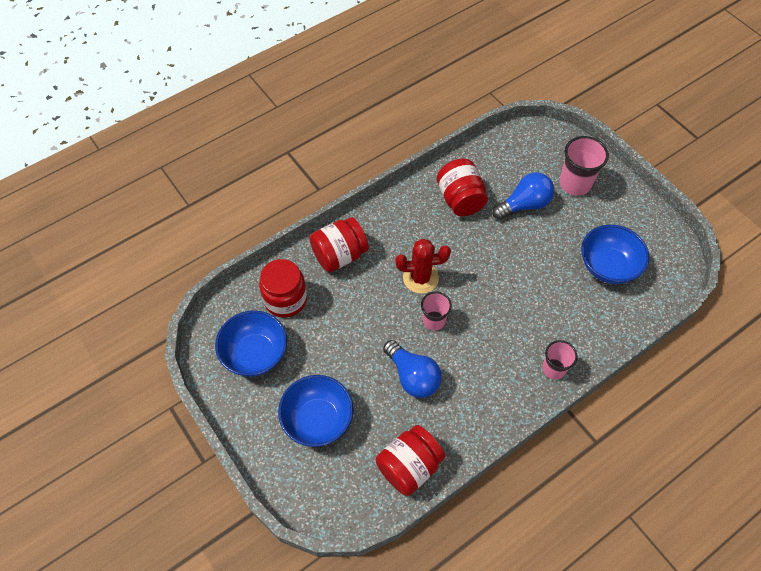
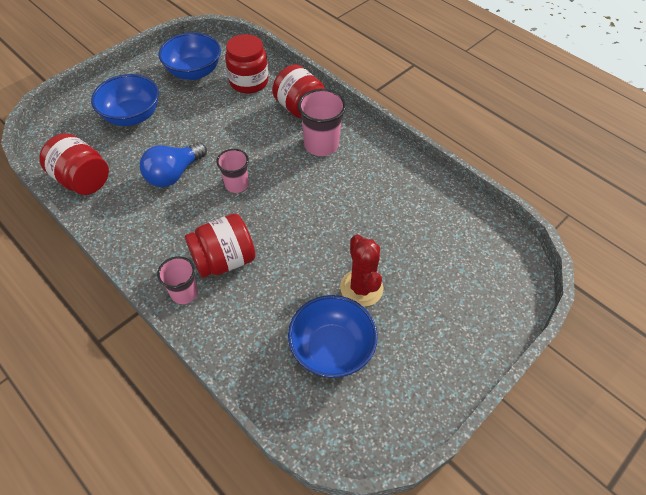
camera: 80 degrees right, 5 degrees down
red cactus [395,239,451,293] -> red cactus moved to [340,234,384,307]
red jar [437,159,488,216] -> red jar moved to [185,213,255,278]
blue light bulb [492,172,554,220] -> none
pink cup [559,136,609,196] -> pink cup moved to [298,89,346,156]

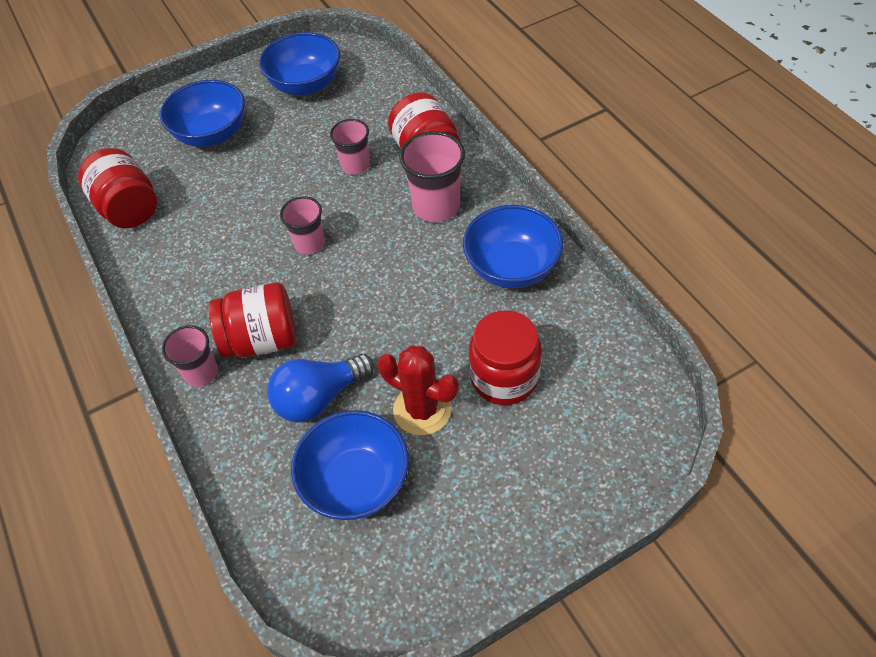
camera: 20 degrees right, 0 degrees up
blue light bulb [140,142,207,187] -> blue light bulb moved to [267,354,374,423]
red jar [225,34,268,93] -> red jar moved to [469,310,542,405]
red cactus [340,234,384,307] -> red cactus turned 60 degrees counterclockwise [378,346,459,435]
none -> pink cup [330,119,370,175]
none -> blue bowl [463,205,563,288]

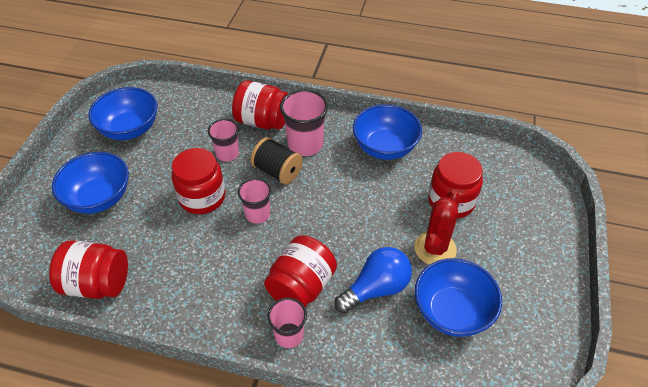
camera: 50 degrees left, 5 degrees down
blue light bulb [267,354,374,423] -> blue light bulb turned 135 degrees counterclockwise [334,247,412,313]
red cactus [378,346,459,435] -> red cactus turned 45 degrees counterclockwise [415,190,460,265]
none -> red jar [172,148,225,214]
none -> black spool [251,137,303,185]

